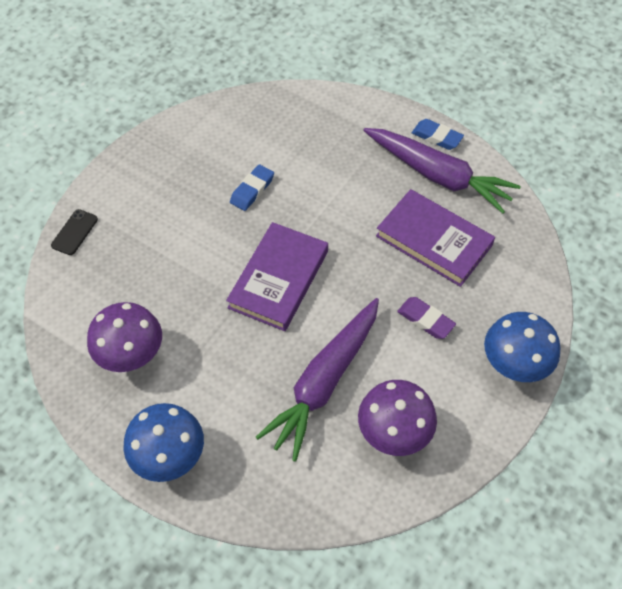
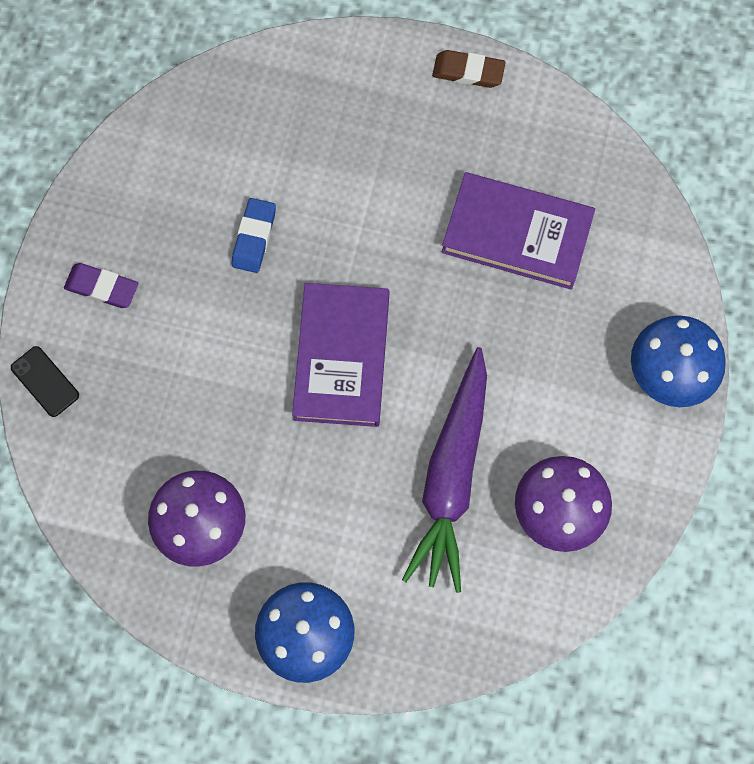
camera: 20 degrees left, 15 degrees up
black phone [51,209,98,255] -> black phone turned 45 degrees counterclockwise [11,346,79,417]
purple carrot [363,128,521,214] -> none
purple eraser [397,297,456,339] -> purple eraser moved to [64,263,138,308]
blue eraser [412,119,464,150] -> brown eraser [432,50,506,88]

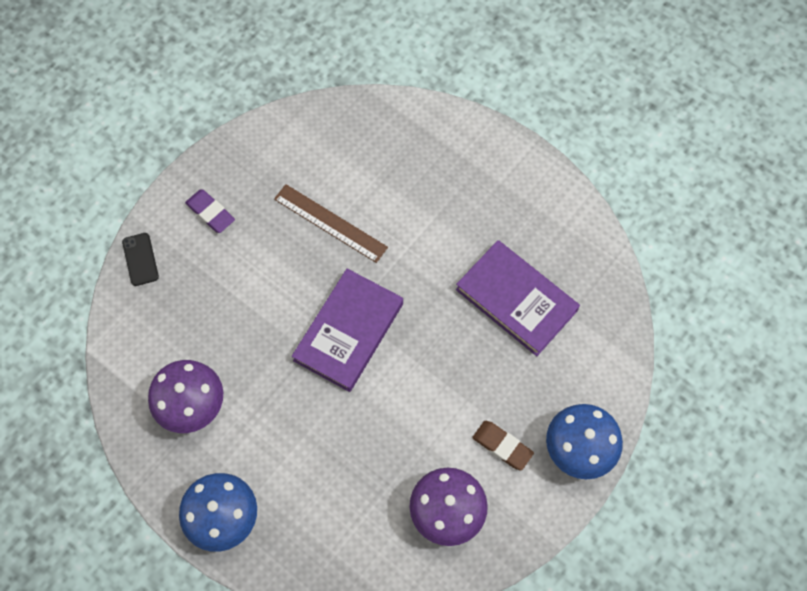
camera: 25 degrees right, 5 degrees down
blue eraser [232,198,276,273] -> brown ruler [274,184,388,263]
purple carrot [402,347,487,593] -> none
brown eraser [432,50,506,88] -> brown eraser moved to [472,421,534,470]

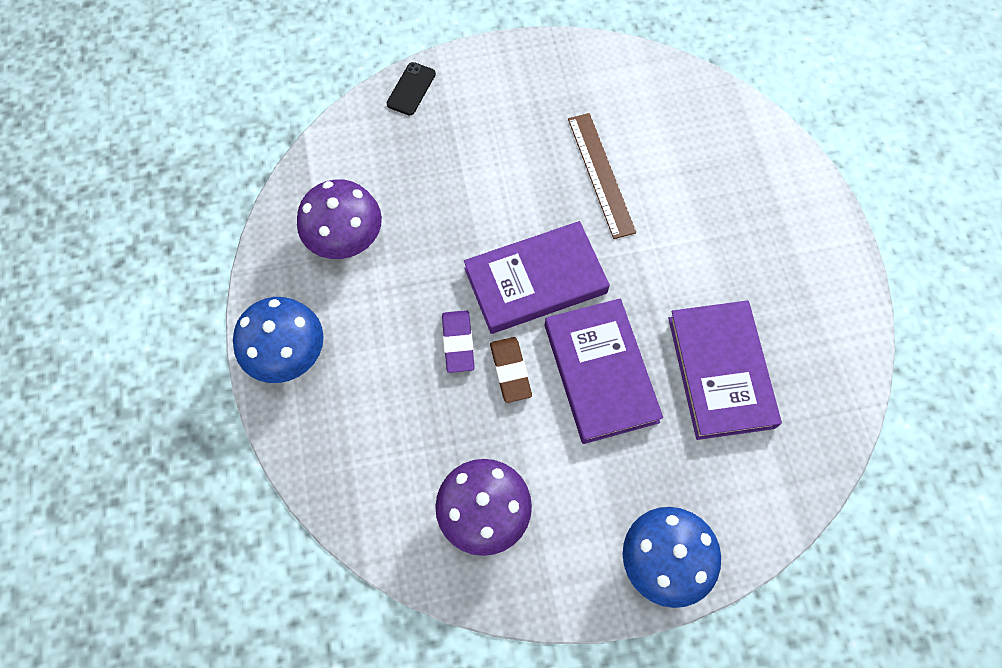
camera: 40 degrees right, 0 degrees up
purple eraser [185,189,235,233] -> purple eraser moved to [442,310,475,373]
brown eraser [472,421,534,470] -> brown eraser moved to [490,337,532,403]
none -> purple book [545,298,663,444]

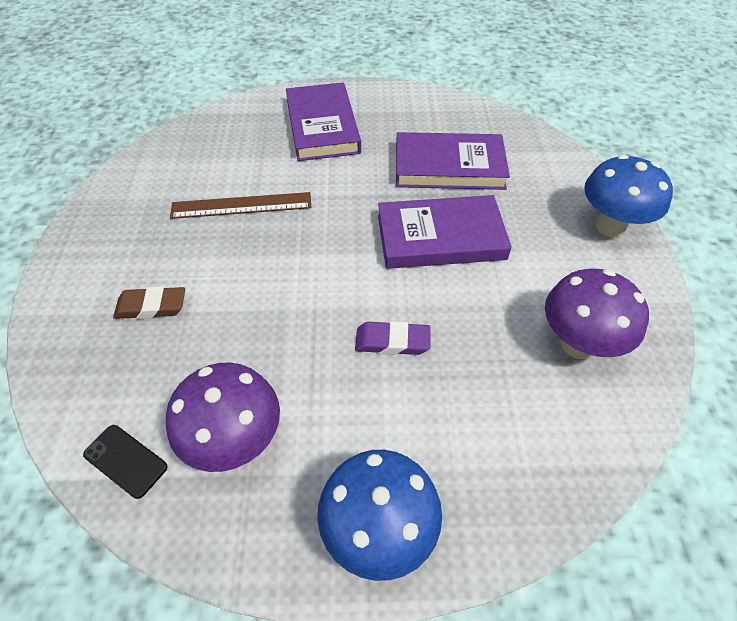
camera: 80 degrees left, 15 degrees down
black phone [387,62,436,115] -> black phone moved to [83,425,168,499]
purple book [464,221,610,334] -> purple book moved to [286,82,361,161]
brown eraser [490,337,532,403] -> brown eraser moved to [113,286,185,319]

